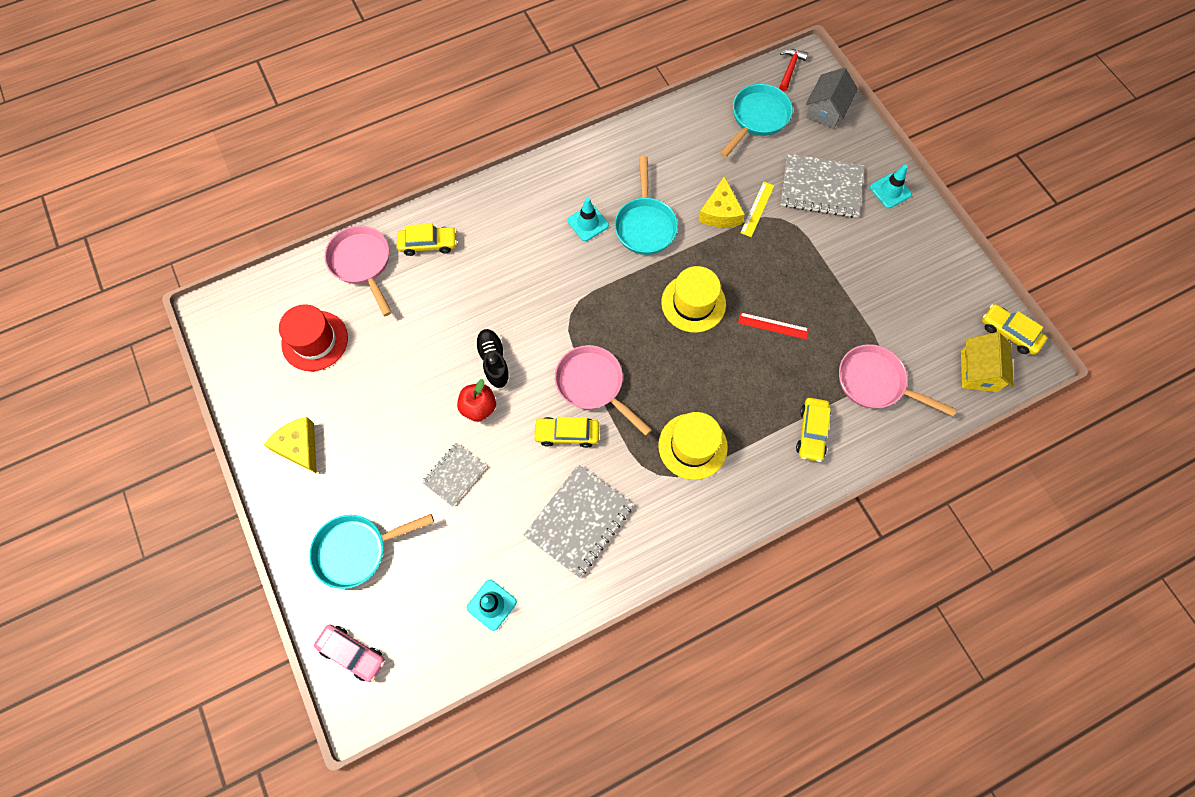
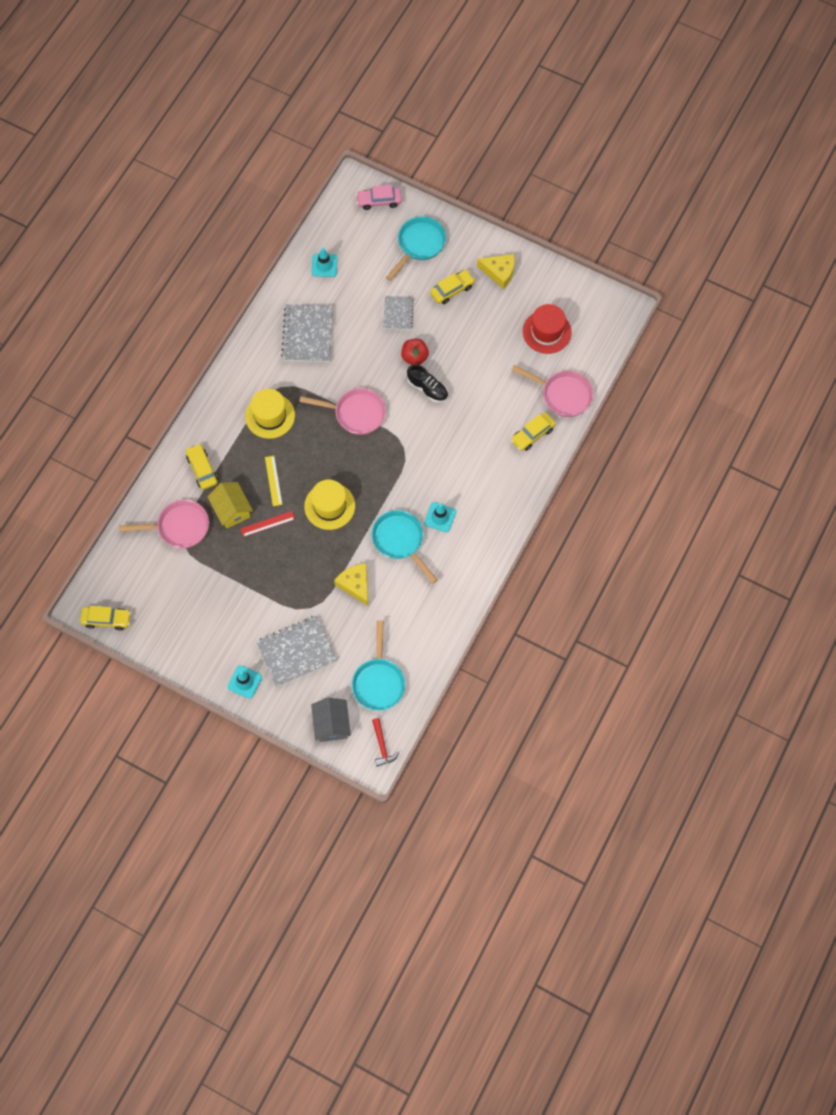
camera: 145 degrees right, 0 degrees up
yellow car [533,417,599,448] -> yellow car moved to [430,270,475,304]
yellow ruler [740,182,774,237] -> yellow ruler moved to [265,456,282,506]
yellow house [961,332,1014,392] -> yellow house moved to [207,482,253,528]

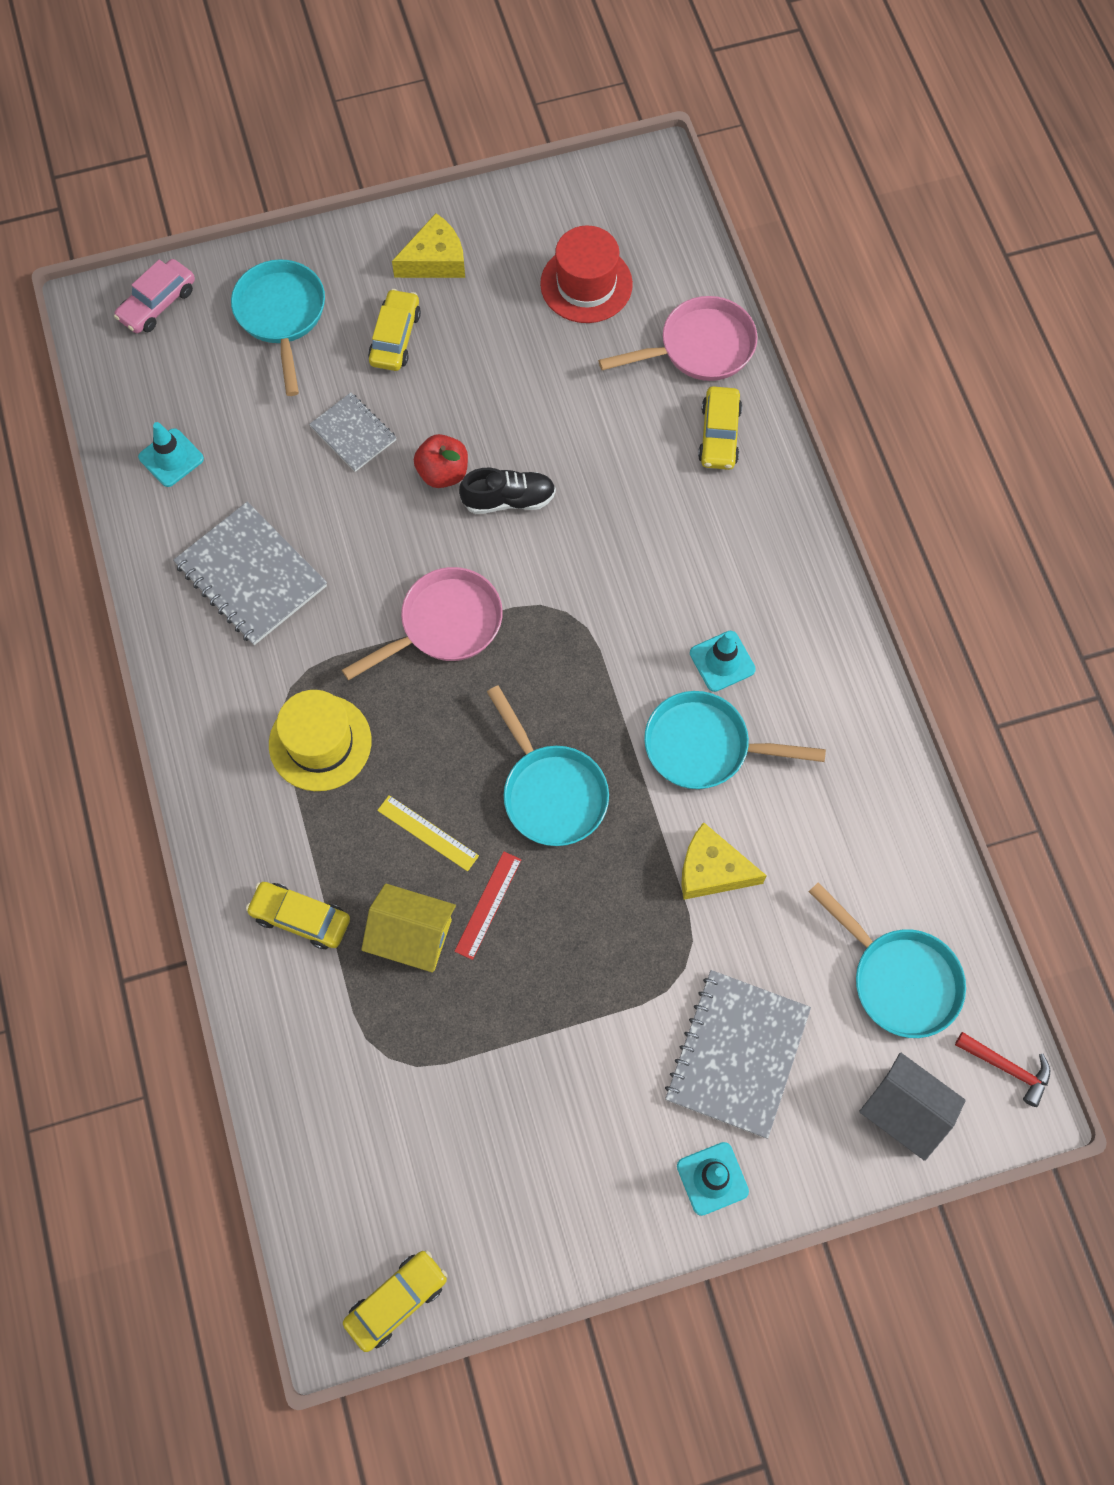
camera: 45 degrees left, 0 degrees up
pink pan [119,500,209,548] -> none
yellow hat [304,480,355,530] -> turquoise pan [487,685,609,846]

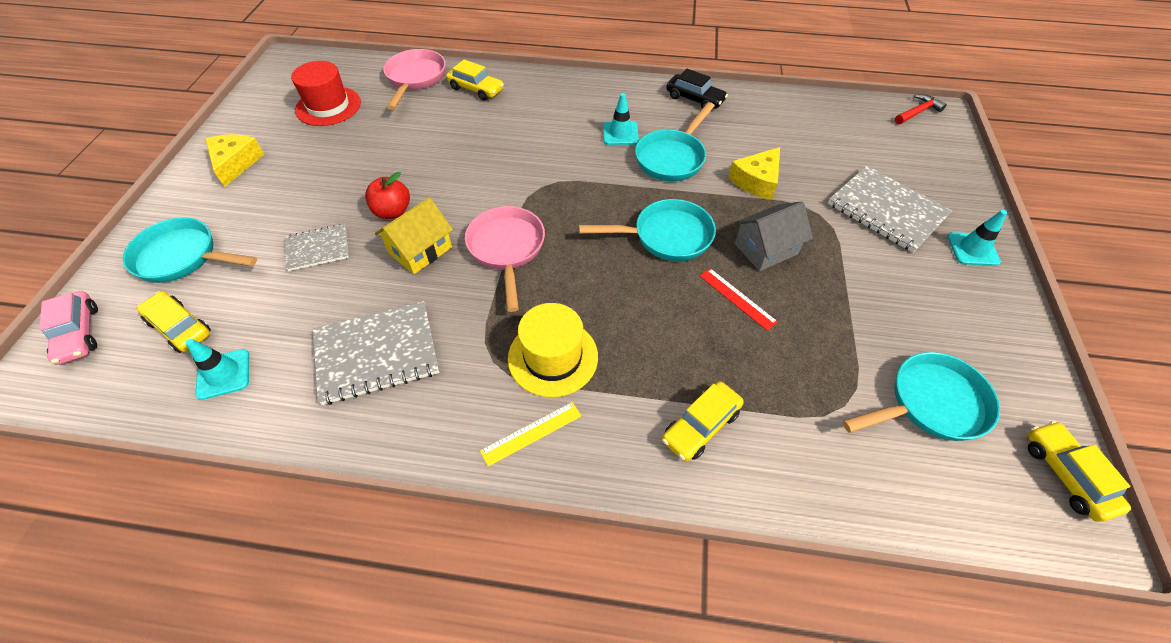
camera: 65 degrees left, 15 degrees down
yellow house [361,883,456,973] -> yellow house moved to [375,197,453,274]
yellow car [368,289,421,371] -> yellow car moved to [136,291,211,353]
yellow ruler [377,795,479,871] -> yellow ruler moved to [480,402,581,466]
black shoe [459,468,556,514] -> none
turquoise pan [809,882,966,1038] -> turquoise pan moved to [843,352,1000,441]
grey house [859,1053,966,1161] -> grey house moved to [735,201,813,271]
none -> black car [666,69,728,109]

